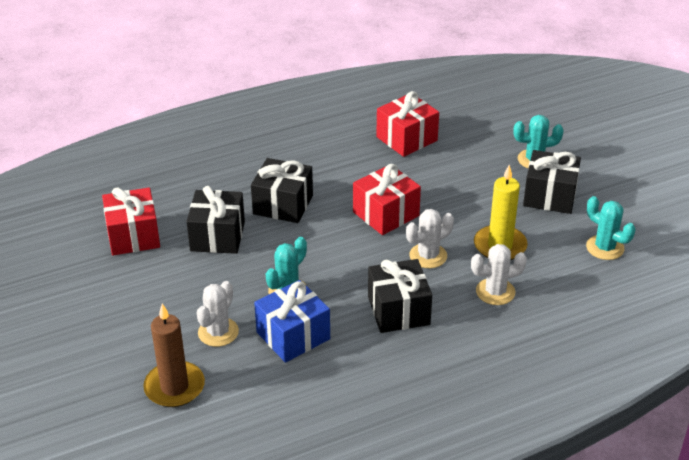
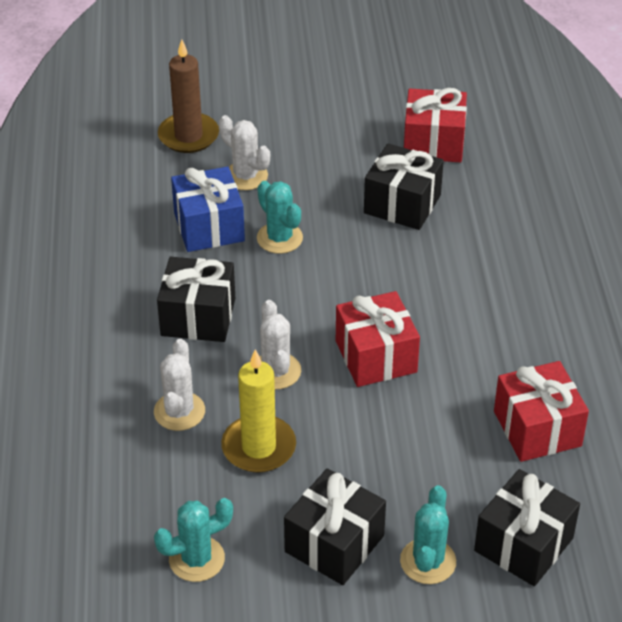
camera: 110 degrees right, 5 degrees up
black gift [251,158,313,223] -> black gift moved to [474,469,580,586]

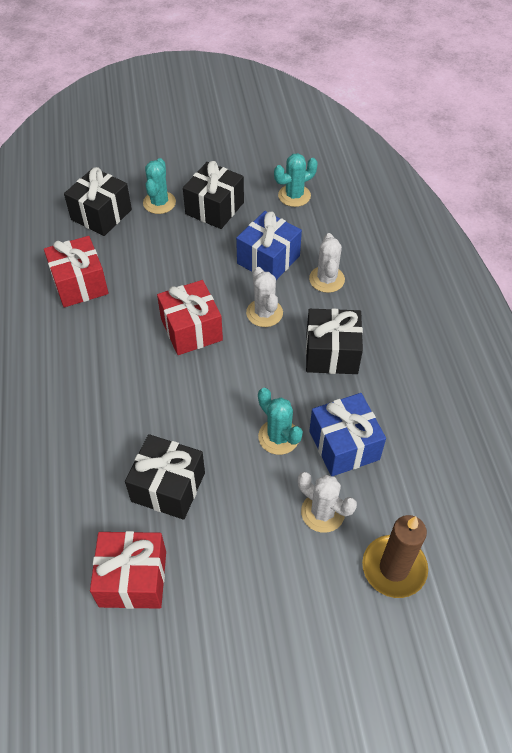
camera: 175 degrees right, 10 degrees up
yellow candle [221,349,296,473] -> blue gift [236,211,302,280]

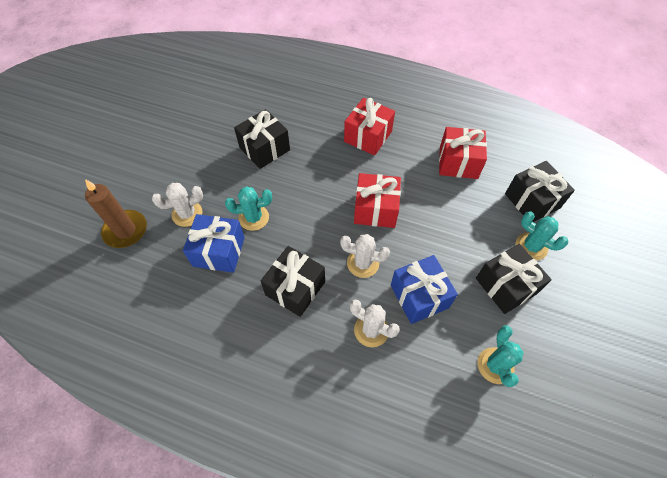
camera: 120 degrees right, 5 degrees up
red gift [90,531,166,609] -> red gift moved to [344,98,395,156]

